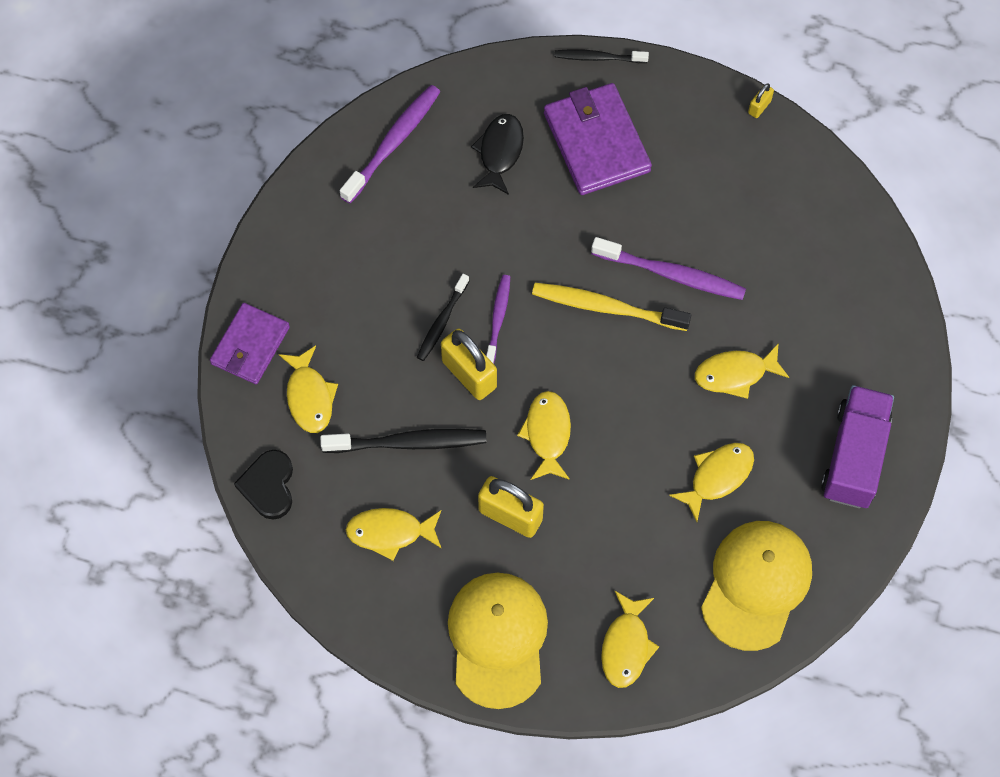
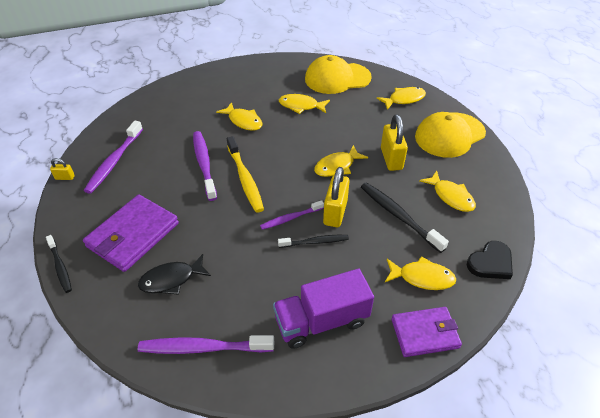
camera: 125 degrees left, 20 degrees down
yellow fish [279,346,338,433] -> yellow fish turned 60 degrees clockwise [385,256,456,290]
purple truck [821,385,894,508] -> purple truck moved to [273,269,374,349]
none -> purple toothbrush [84,121,143,194]

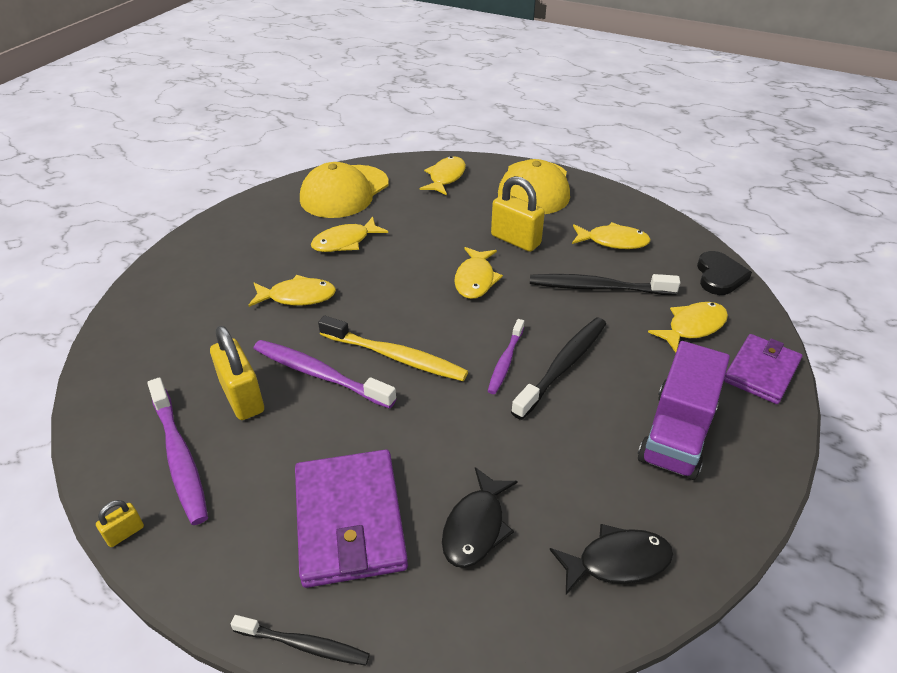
camera: 45 degrees left, 5 degrees down
purple toothbrush [138,335,274,354] -> black fish [550,524,674,595]
black toothbrush [278,235,349,248] -> black toothbrush [511,317,606,420], size x1.62
yellow padlock [323,167,350,227] -> yellow padlock moved to [210,326,264,420]

